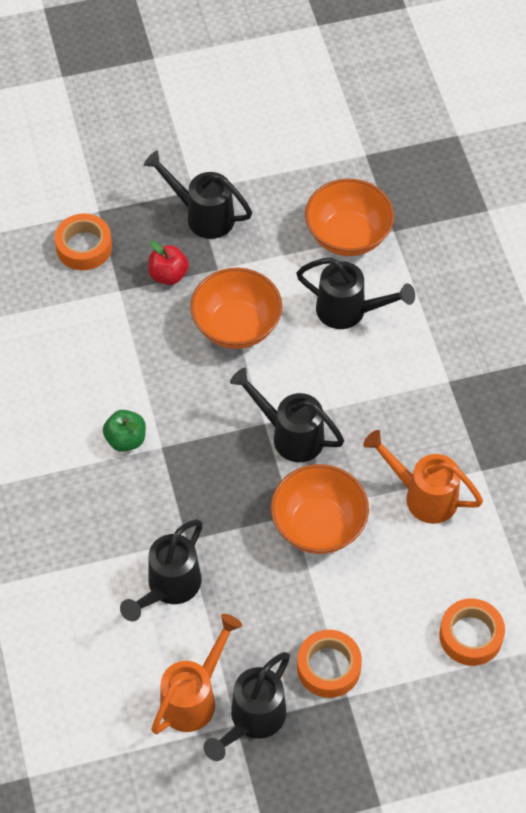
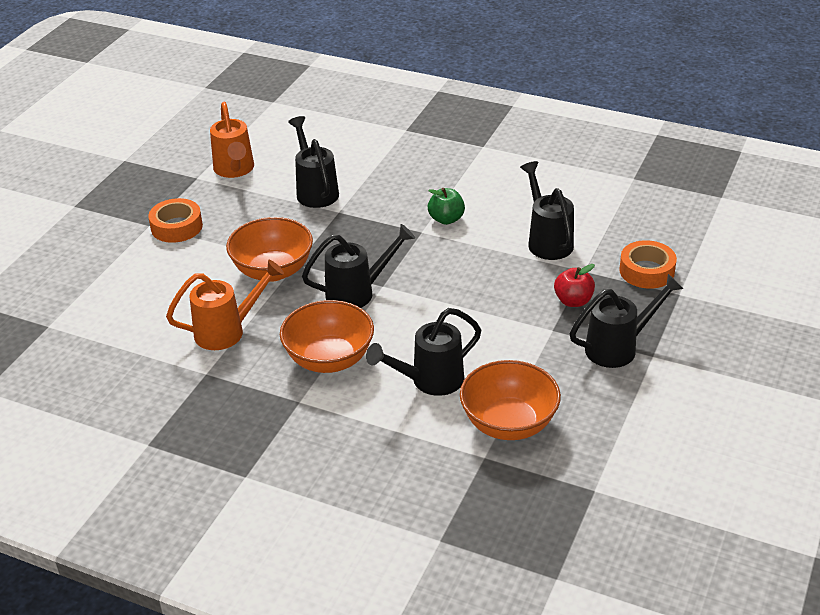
camera: 130 degrees right, 20 degrees down
orange bowl [190,268,282,349] -> orange bowl moved to [280,300,374,373]
black watering can [203,652,290,761] -> black watering can moved to [520,161,574,260]
orange tape [439,599,505,666] -> none

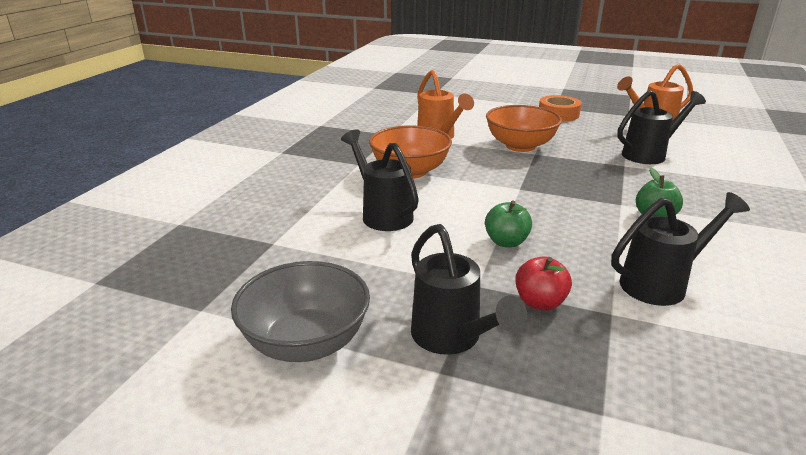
camera: 85 degrees right, 10 degrees down
black watering can [302,224,415,308] -> none
orange bowl [460,360,561,440] -> none
orange tape [619,240,677,289] -> none
none -> grey bowl [231,261,370,362]
none -> green apple [485,201,532,247]

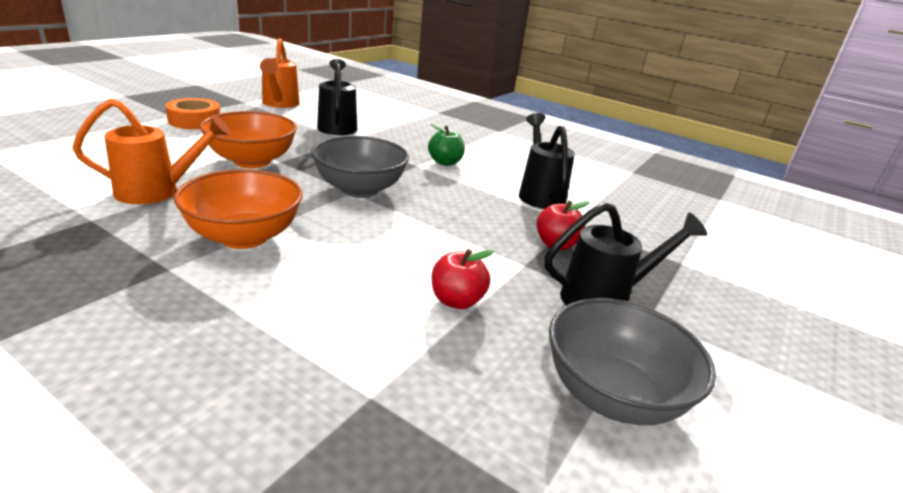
camera: 80 degrees left, 0 degrees up
black watering can [341,129,419,231] -> none
green apple [485,201,532,247] -> none
none -> grey bowl [311,136,409,198]
none -> red apple [432,249,494,309]

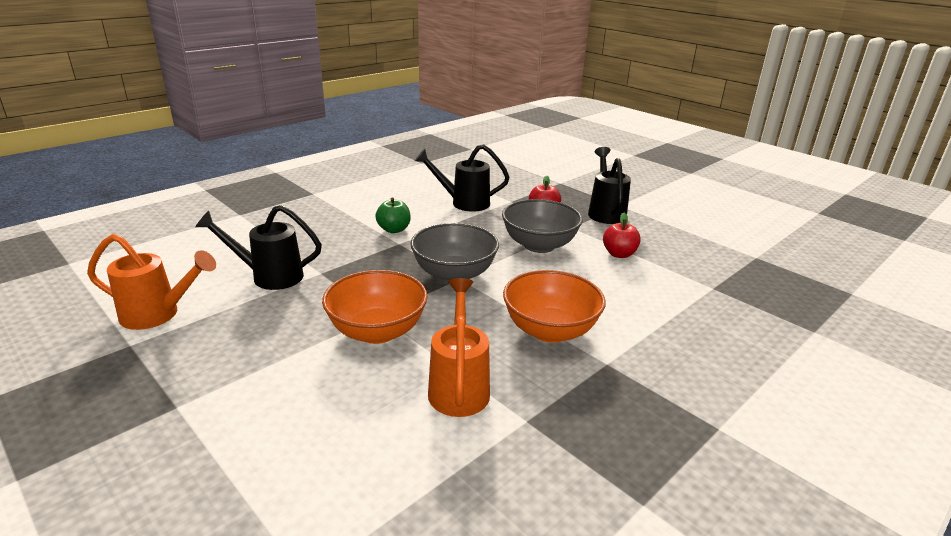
camera: 75 degrees left, 0 degrees up
orange tape [165,98,220,129] -> none
grey bowl [549,298,716,425] -> grey bowl moved to [502,199,583,253]

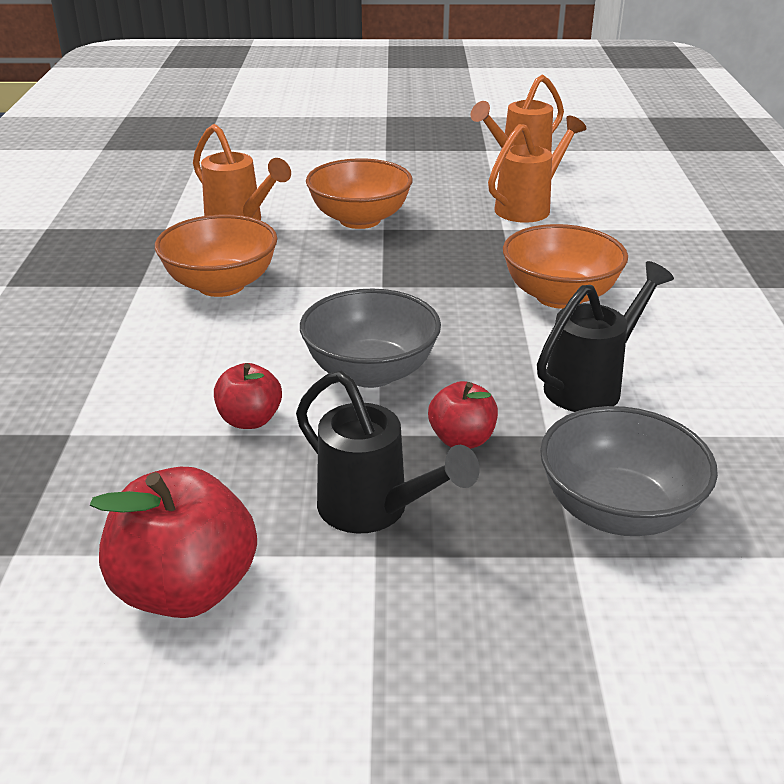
camera: 135 degrees right, 5 degrees up
black watering can [195,205,322,290] -> orange watering can [488,116,586,223]
green apple [375,197,411,233] -> orange bowl [503,224,628,309]
grey bowl [410,223,499,283] -> grey bowl moved to [540,406,718,536]
none -> red apple [90,467,257,618]

